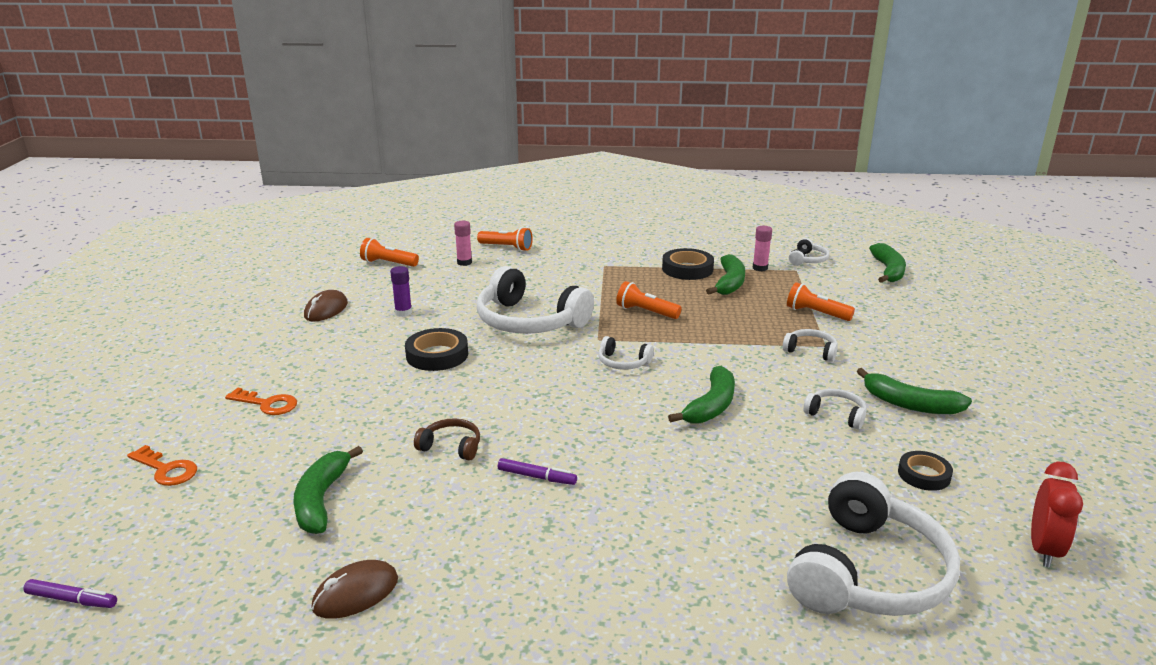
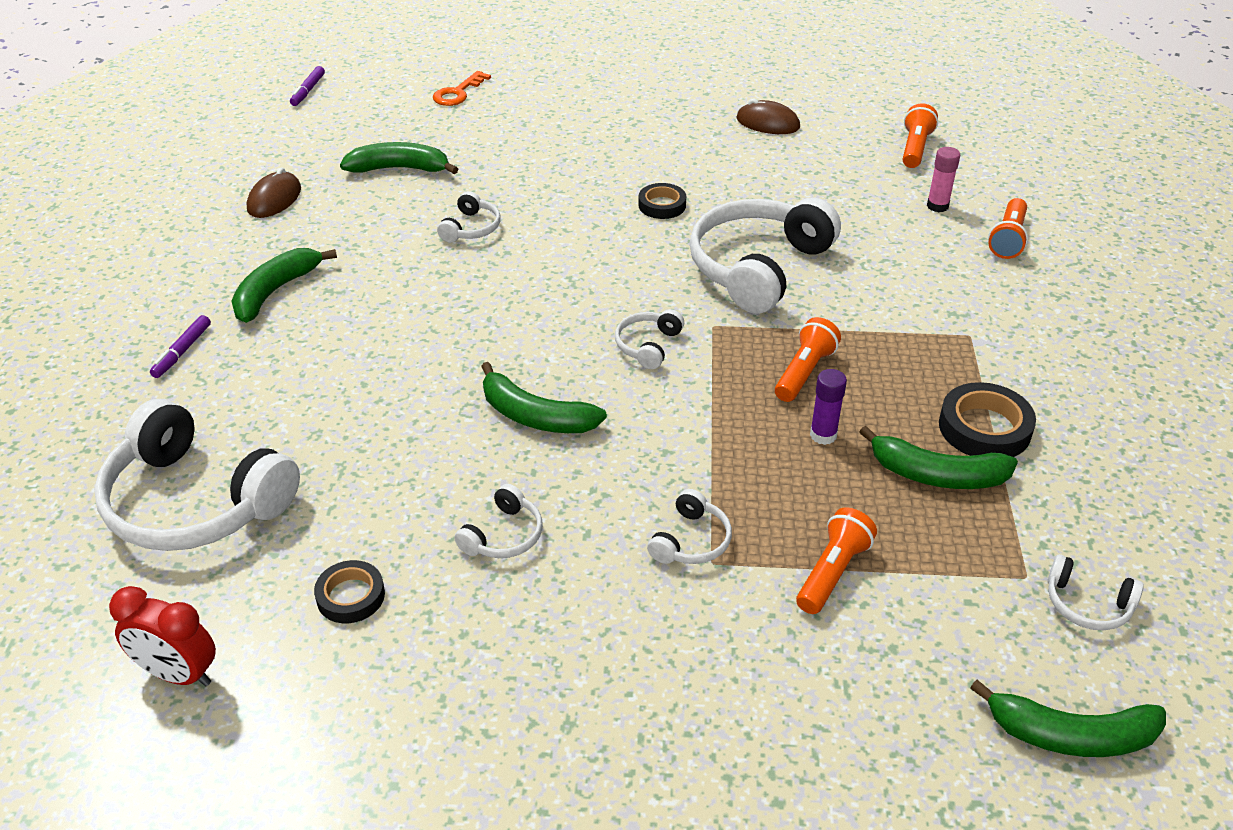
camera: 90 degrees right, 15 degrees up
orange key [225,388,297,415] -> none
brown mouse [311,560,398,619] -> brown mouse turned 60 degrees clockwise [247,167,301,218]
purple glue stick [390,266,412,317] -> purple glue stick moved to [810,369,847,445]
black tape [405,328,468,371] -> black tape [638,183,686,219], size x0.65
brown headphones [414,418,480,460] -> white headphones [437,191,501,242]
purple marker [498,458,577,485] -> purple marker moved to [150,315,211,378]
pink glue stick [753,226,772,271] -> none
green banana [857,368,972,414] -> green banana moved to [231,248,337,323]

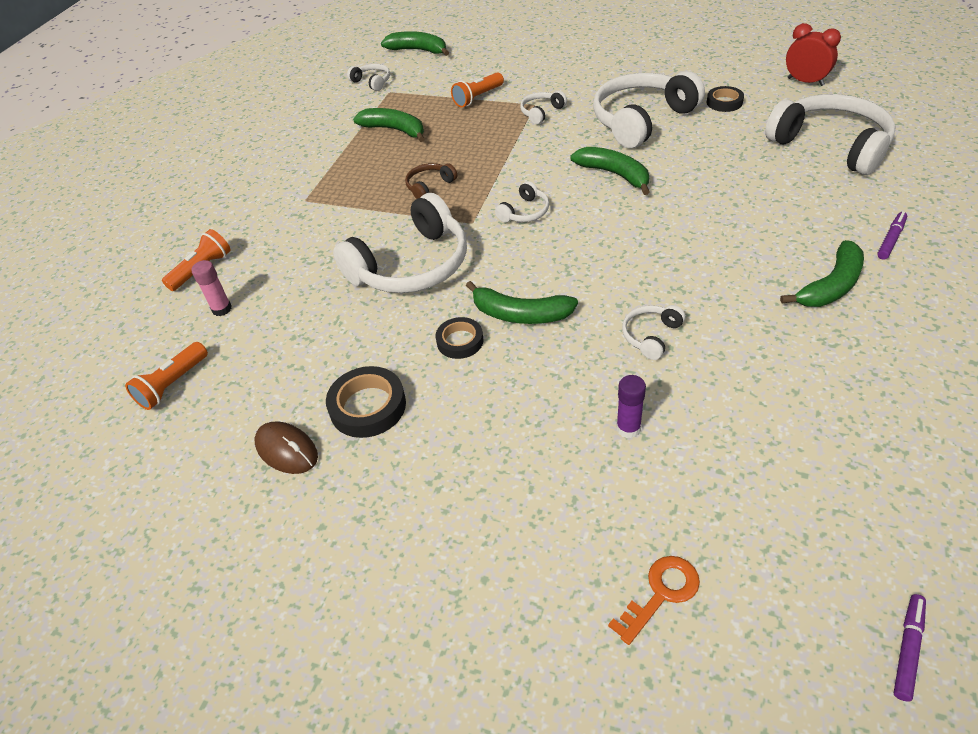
camera: 160 degrees left, 5 degrees up
brown mouse [247,167,301,218] -> none
green banana [340,142,458,174] -> green banana moved to [466,281,578,324]
white headphones [454,484,543,558] -> white headphones [593,71,705,148], size x2.24
orange flashlight [775,317,841,402] -> brown headphones [405,163,457,199]
purple glue stick [810,369,847,445] -> purple glue stick moved to [616,375,646,438]
black tape [939,382,1036,457] -> black tape moved to [326,366,406,438]

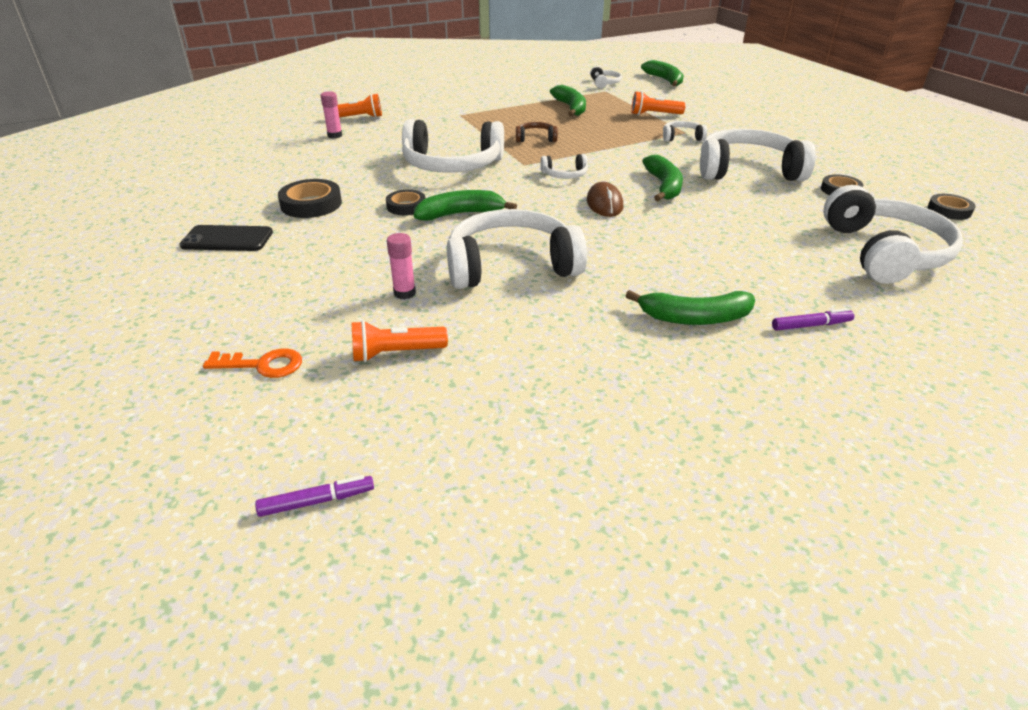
camera: 40 degrees right, 10 degrees down
orange flashlight [125,342,208,410] -> orange flashlight moved to [352,320,448,362]
brown mouse [254,421,318,474] -> brown mouse moved to [587,182,623,217]
green banana [466,281,578,324] -> green banana turned 105 degrees clockwise [414,190,517,221]
purple glue stick [616,375,646,438] -> pink glue stick [387,233,416,299]
white headphones [622,305,685,360] -> white headphones [447,209,587,289], size x2.24
red clock [786,23,841,86] -> black tape [928,194,976,220]
none -> black phone [180,225,273,251]

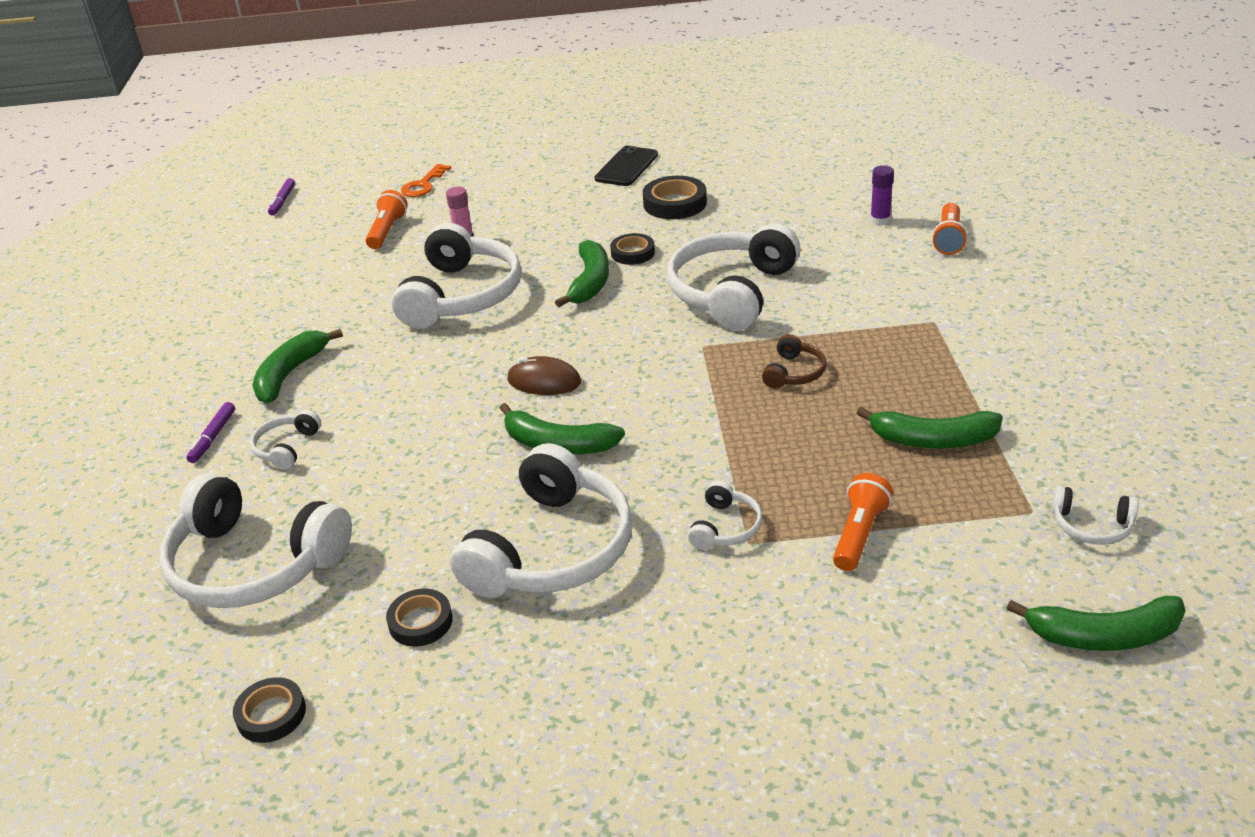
camera: 115 degrees right, 0 degrees up
pink glue stick [321,91,342,138] -> purple glue stick [870,165,894,226]
white headphones [540,154,588,179] -> white headphones moved to [250,410,321,470]

